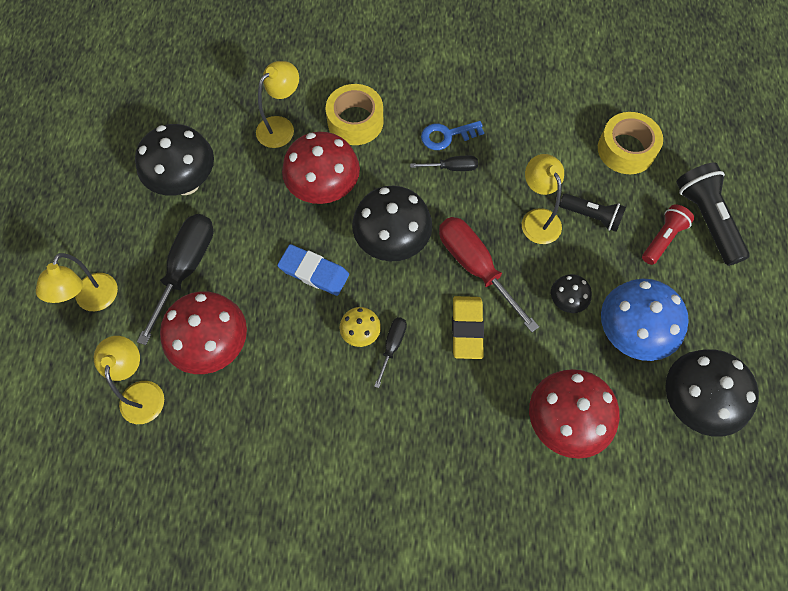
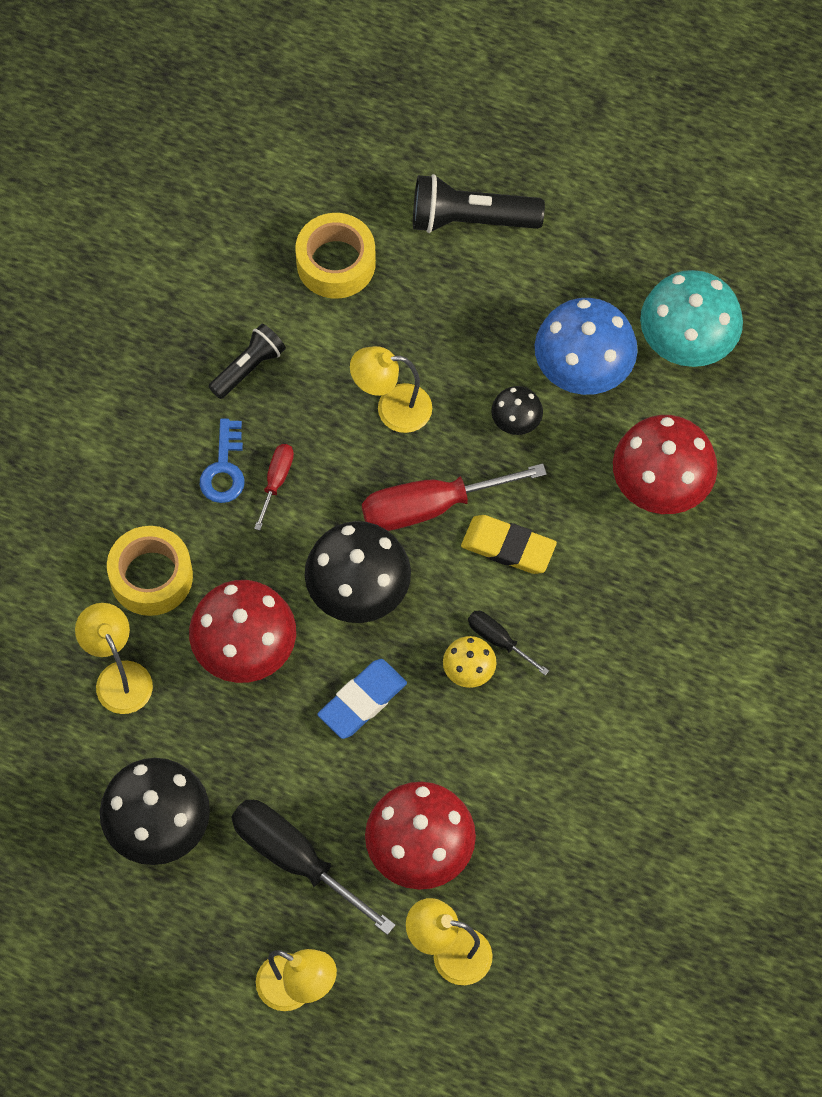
camera: 70 degrees left, 0 degrees up
black screwdriver [410,156,478,171] -> red screwdriver [254,444,294,531]
black flashlight [559,193,626,232] -> black flashlight moved to [208,324,286,399]
red flashlight [642,204,694,265] -> none
black mushroom [665,349,759,437] -> turquoise mushroom [640,270,743,367]

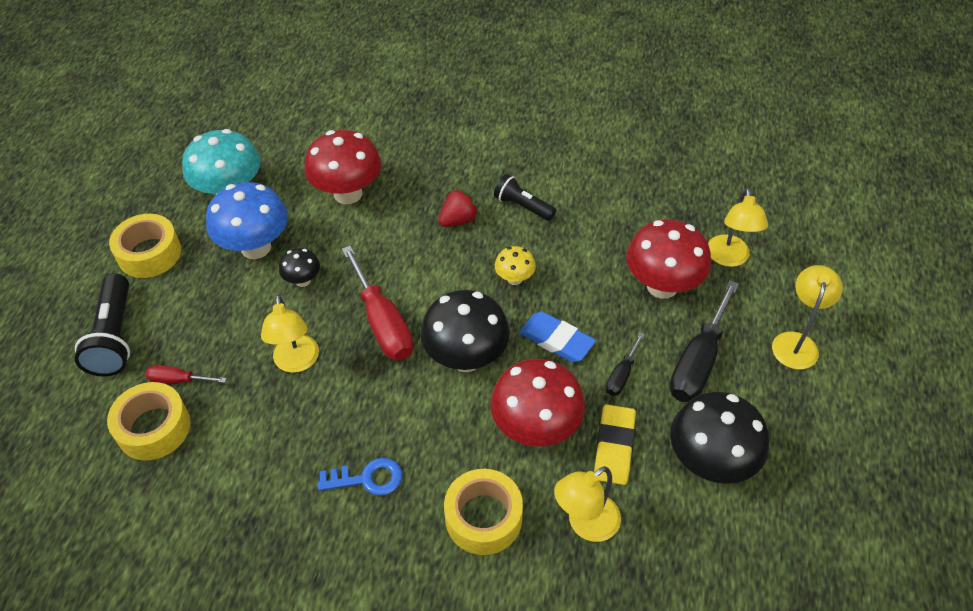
camera: 100 degrees left, 15 degrees down
black flashlight [208,324,286,399] -> black flashlight moved to [494,174,556,221]
red screwdriver [254,444,294,531] -> red screwdriver moved to [145,365,227,384]
yellow eraser [461,515,557,574] -> yellow eraser moved to [594,404,636,485]
black screwdriver [468,611,549,676] -> black screwdriver moved to [606,333,645,396]
none -> yellow tape [109,214,181,278]
none -> red strawberry [438,188,479,227]

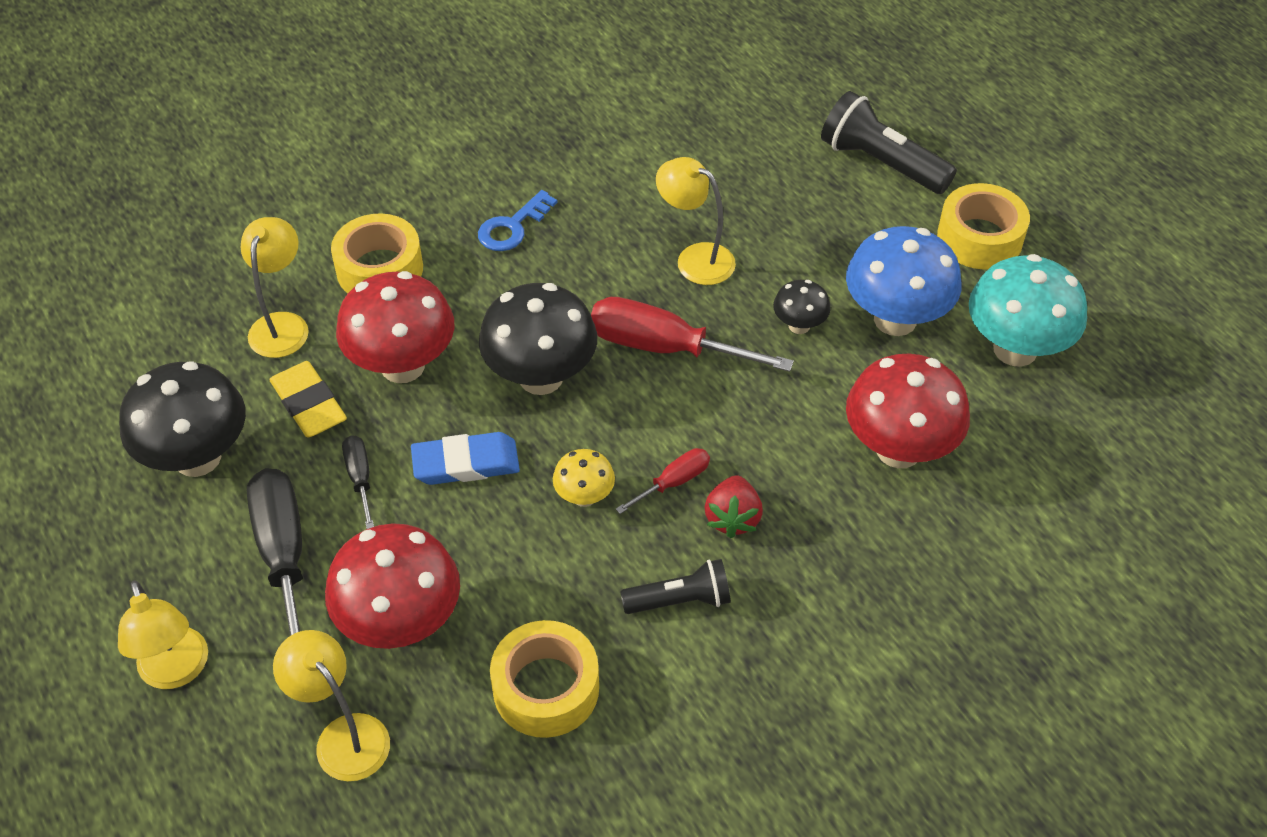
camera: 135 degrees right, 0 degrees up
yellow tape [107,382,191,461] -> yellow tape moved to [490,620,599,738]
red screwdriver [145,365,227,384] -> red screwdriver moved to [616,448,710,514]

